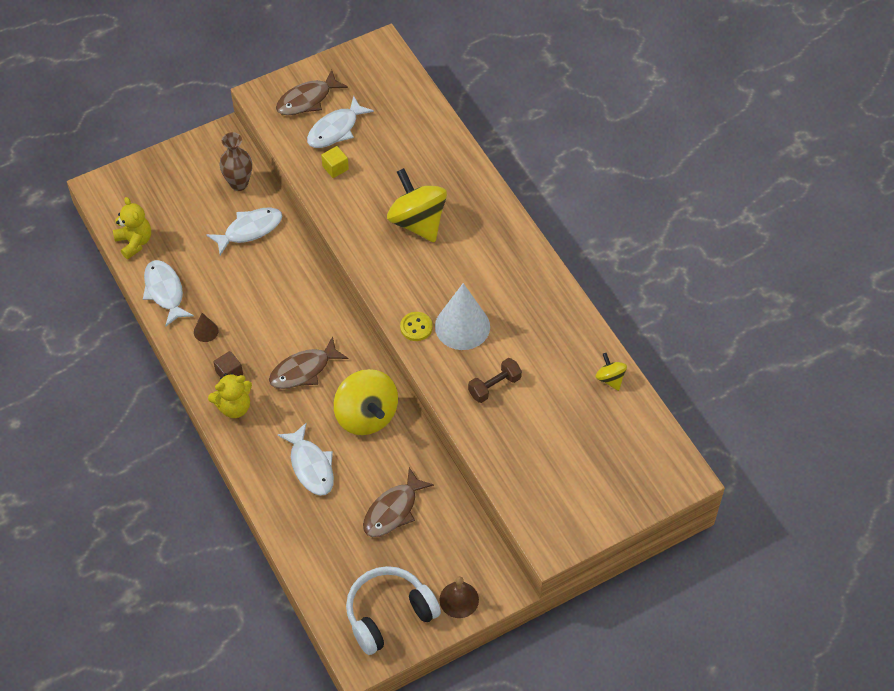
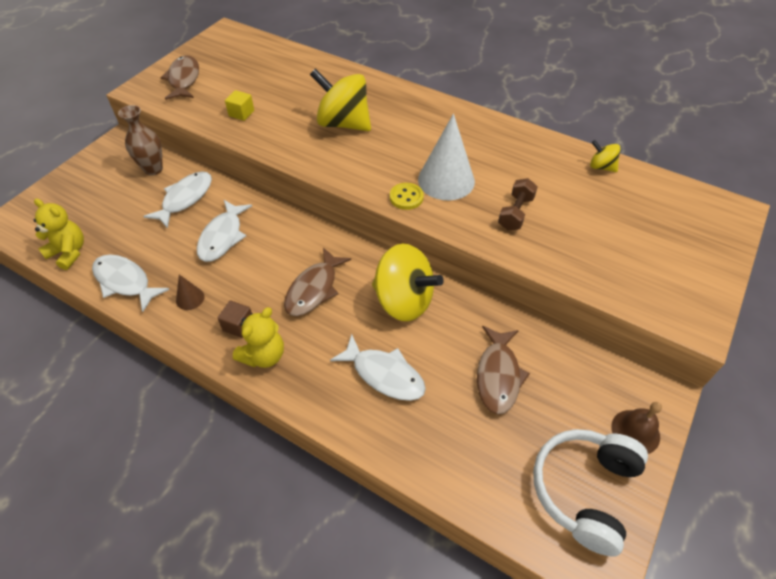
camera: 30 degrees left, 5 degrees down
brown fish [276,70,348,115] -> brown fish turned 150 degrees clockwise [160,55,199,100]
white fish [307,96,374,148] -> white fish moved to [197,200,252,262]

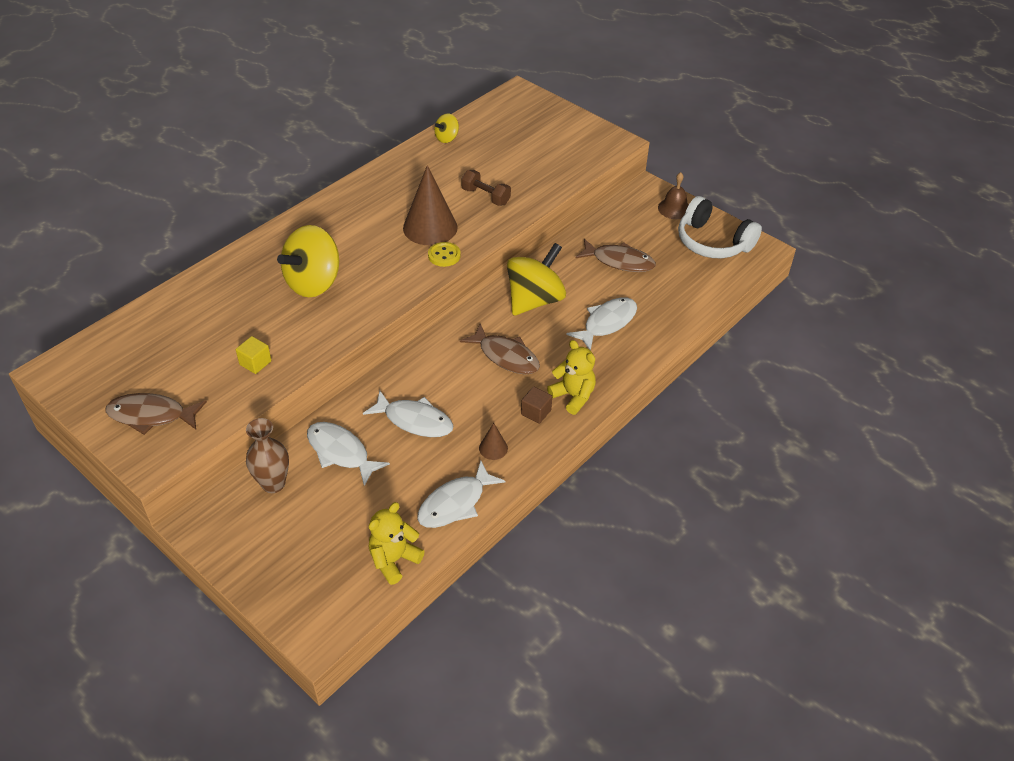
camera: 80 degrees left, 5 degrees down
white cone [418,114,475,200] -> brown cone [403,165,458,245]

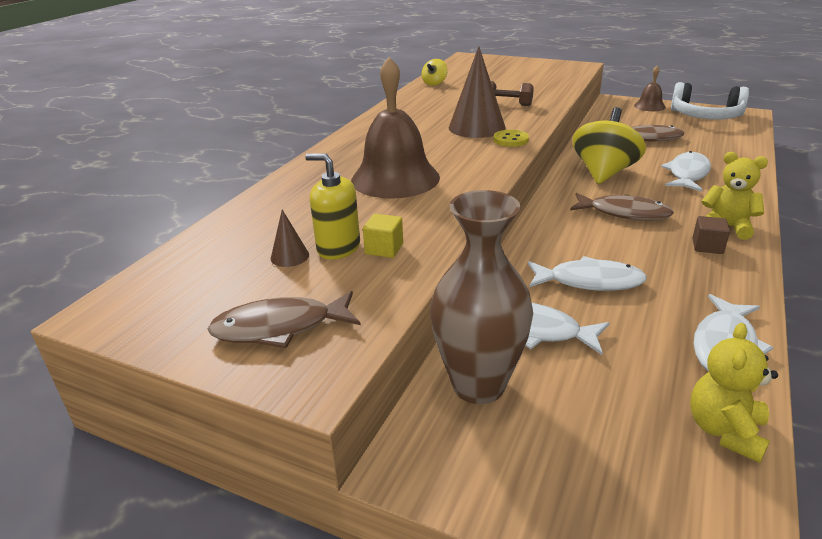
camera: 15 degrees left, 15 degrees down
brown vase [246,418,289,493] -> brown vase [430,190,533,404], size x1.56
yellow spinning top [277,225,339,297] -> brown bell [351,57,440,199]
brown cone [479,423,508,460] -> brown cone moved to [271,209,309,267]
none -> yellow soap dispenser [305,153,360,260]

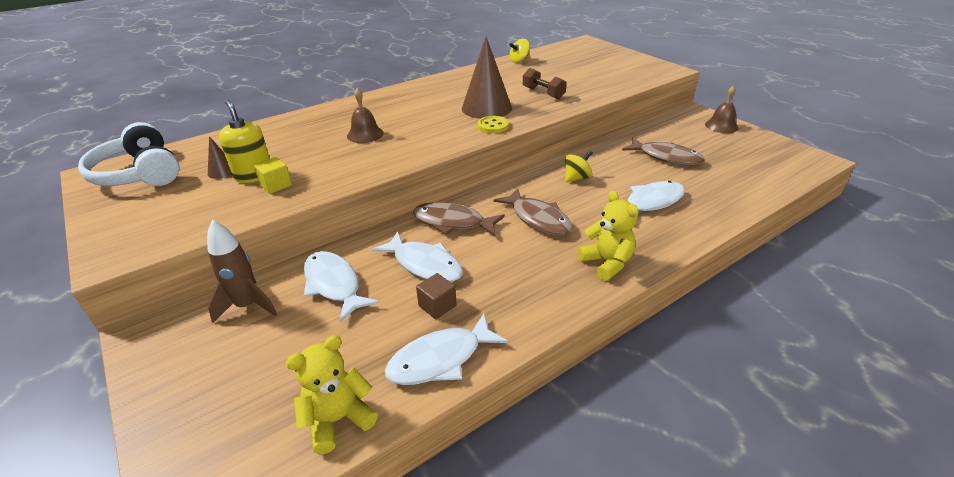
camera: 30 degrees right, 5 degrees up
brown fish [208,291,361,348] -> brown fish moved to [413,202,505,236]
brown bell [351,57,440,199] -> brown bell [347,88,384,143], size x0.50
brown vase [430,190,533,404] -> brown rocket [207,220,277,323]
yellow spinning top [572,107,646,184] -> yellow spinning top [565,150,593,182], size x0.48
white headphones [671,82,749,120] -> white headphones moved to [78,122,180,186]
brown cube [693,216,730,254] -> brown cube moved to [416,273,457,319]

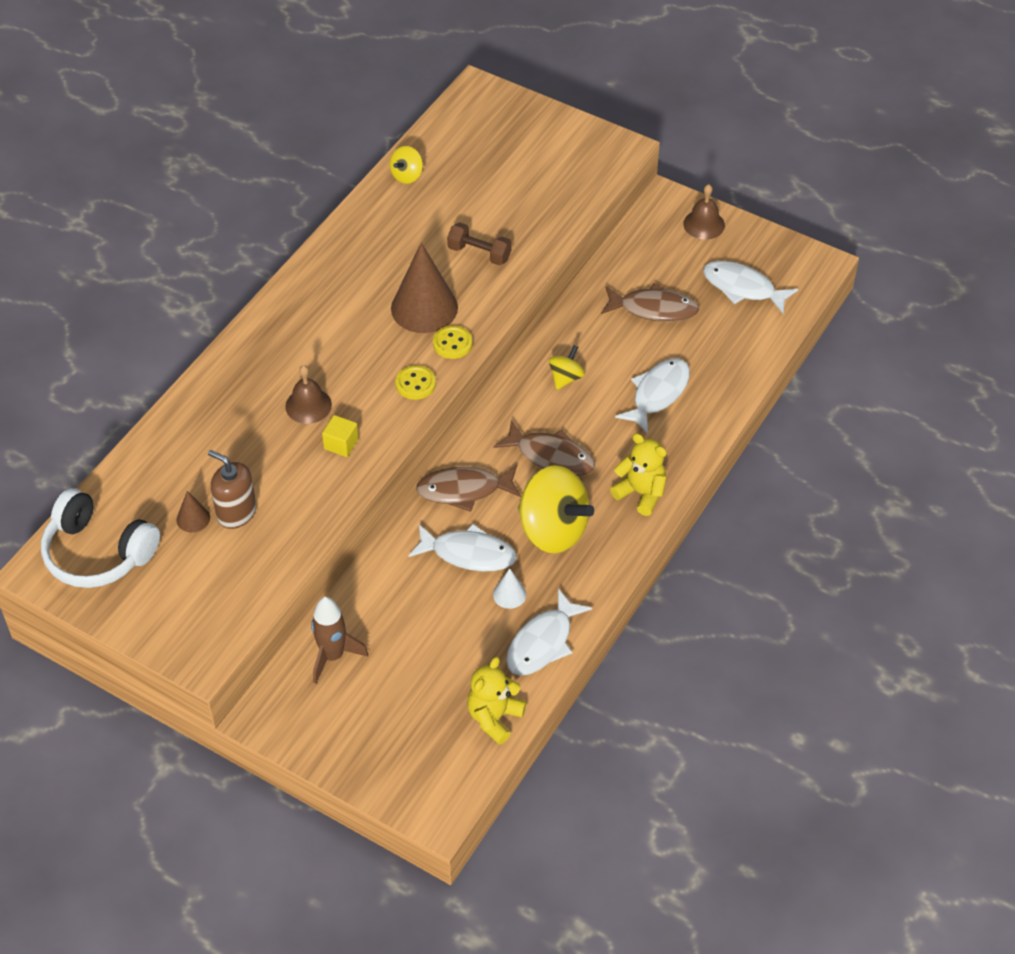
camera: 25 degrees left, 15 degrees up
yellow soap dispenser [219,100,270,183] -> brown soap dispenser [208,450,256,529]
yellow cube [254,157,292,194] -> yellow cube moved to [322,415,359,457]
white fish [304,251,379,322] -> white fish moved to [703,261,798,313]
brown cube [416,273,457,319] -> white cone [493,568,526,609]
none -> yellow button [395,365,436,400]
none -> yellow spinning top [518,465,594,553]

